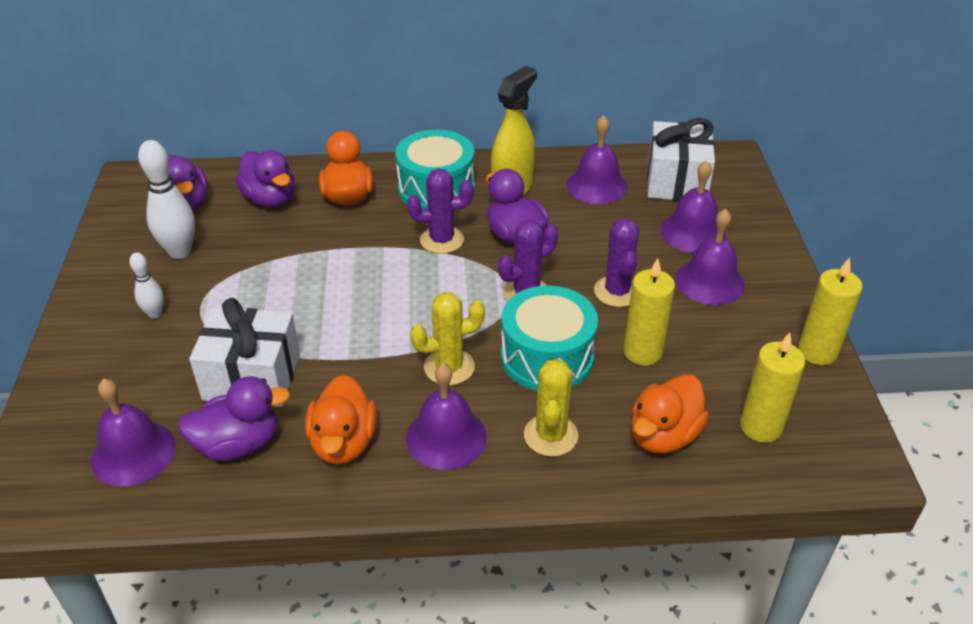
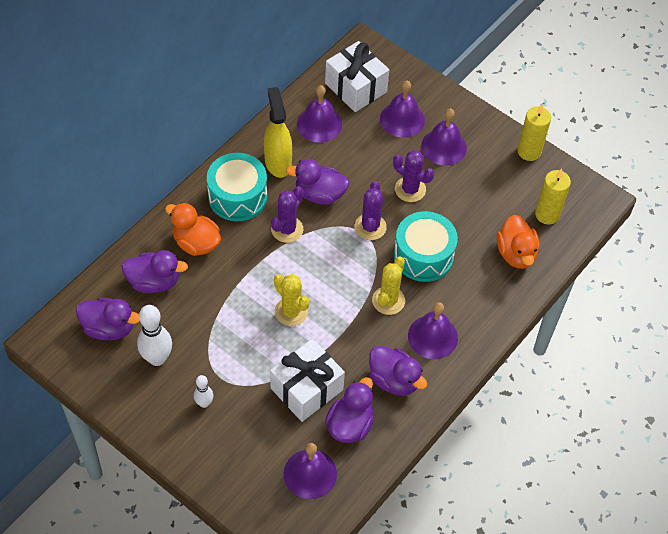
camera: 50 degrees left, 15 degrees up
orange duck [305,375,377,464] -> purple duck [369,346,427,396]
yellow cactus [524,359,578,456] -> yellow cactus moved to [274,274,310,326]
yellow candle [623,258,675,365] -> none

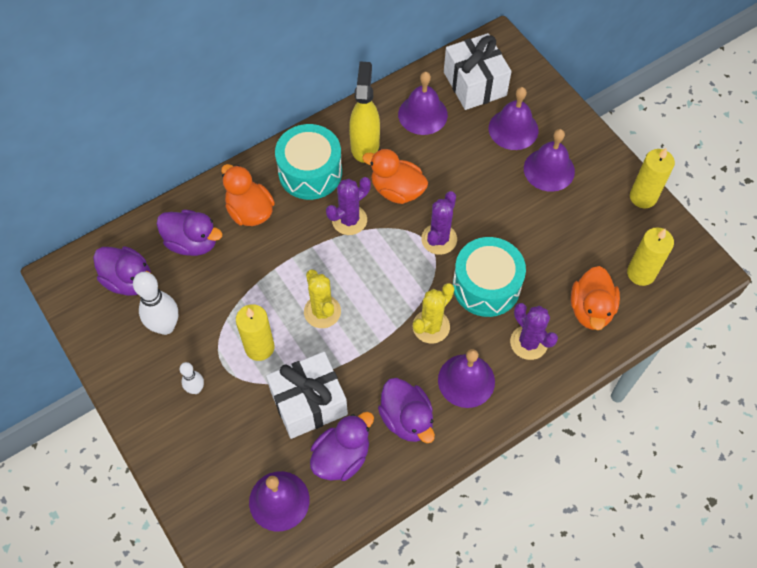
camera: 20 degrees right, 5 degrees up
purple duck [286,159,349,205] -> orange duck [362,149,428,204]
purple cactus [393,150,434,202] -> purple cactus moved to [510,303,558,360]
none -> yellow candle [236,304,275,361]

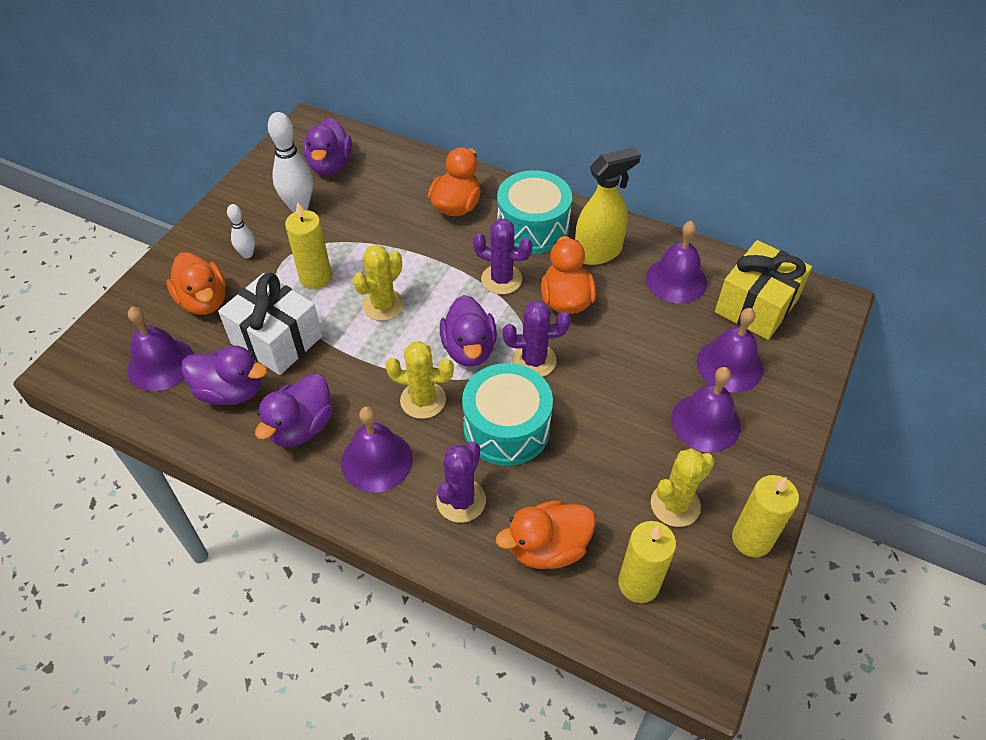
camera: 60 degrees right, 10 degrees down
purple duck [157,209,222,256] -> purple duck moved to [440,295,497,366]
white gift [444,33,512,110] -> yellow gift [715,240,812,340]
none -> orange duck [166,252,226,315]
none -> yellow cactus [651,448,715,527]

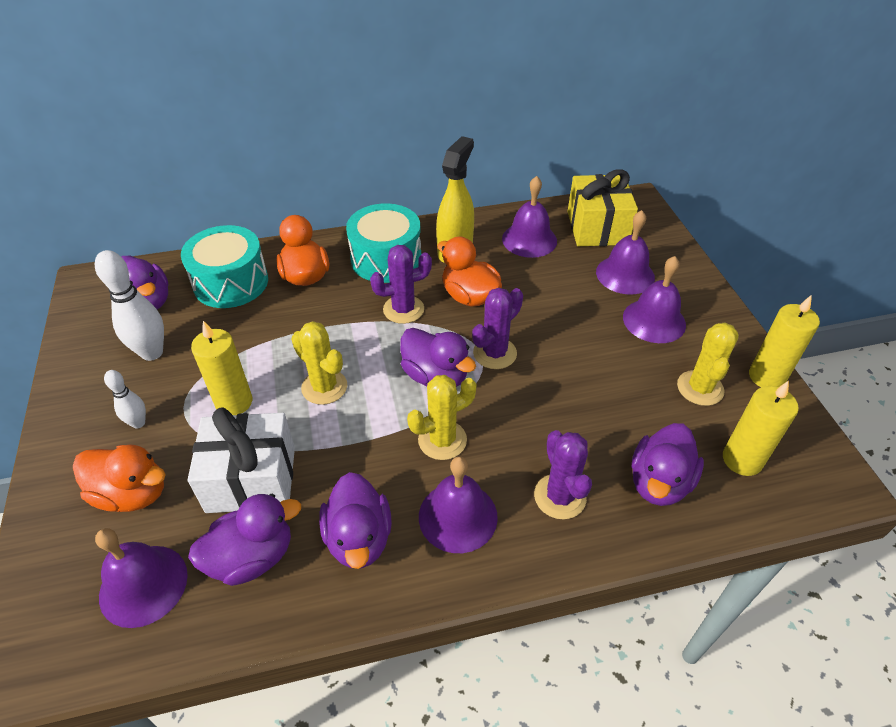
camera: 40 degrees left, 5 degrees down
yellow cactus [353,244,404,321] -> yellow cactus turned 45 degrees counterclockwise [291,321,347,405]
turquoise drum [462,363,553,466] -> turquoise drum moved to [181,225,268,308]
orange duck [496,500,596,569] -> purple duck [632,423,704,506]

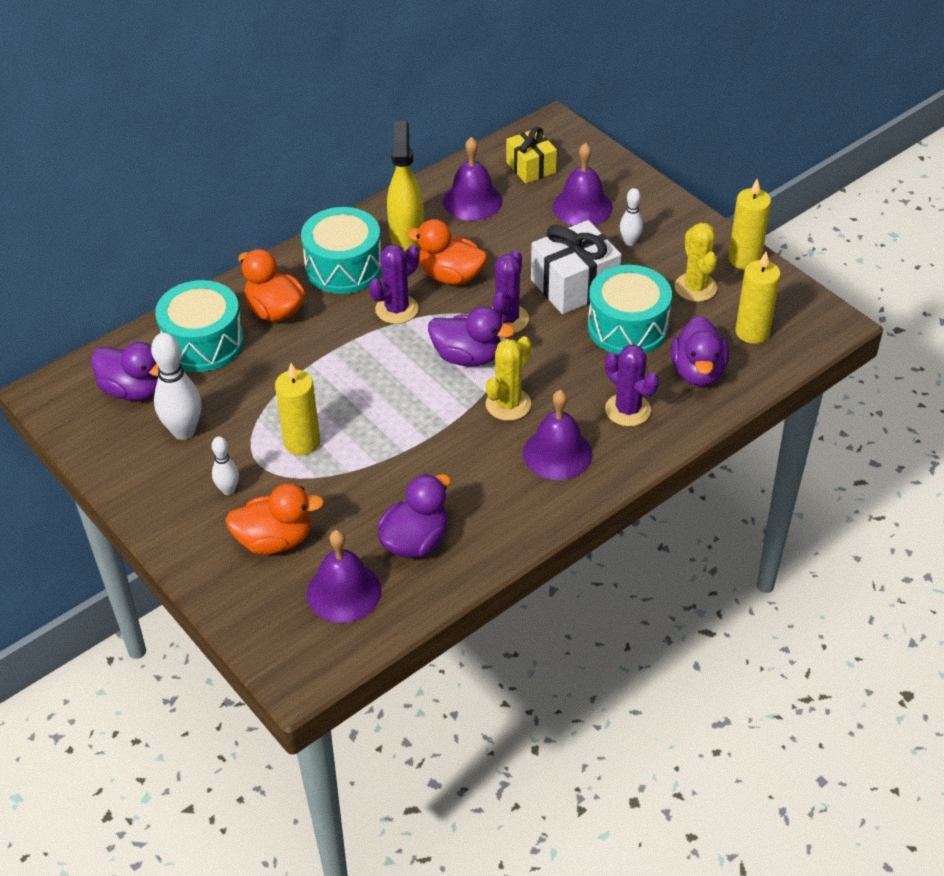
camera: 25 degrees left, 0 degrees up
white gift [188,407,295,513] -> white gift moved to [531,220,621,314]
yellow cactus [291,321,347,405] -> none
purple duck [319,472,392,569] -> none
yellow gift [568,169,638,246] -> yellow gift [506,127,557,184], size x0.64
purple bell [623,256,686,343] -> white bowling pin [620,188,643,246]
none -> turquoise drum [587,265,672,355]

